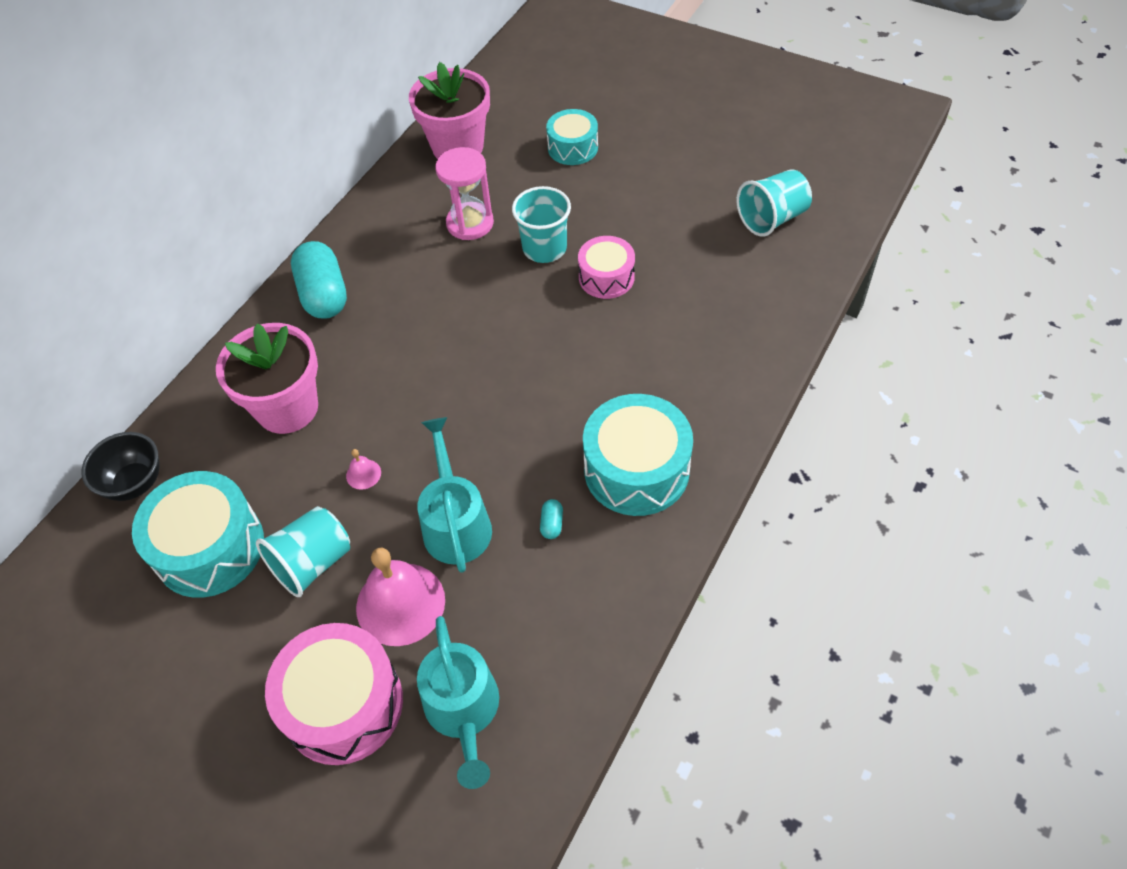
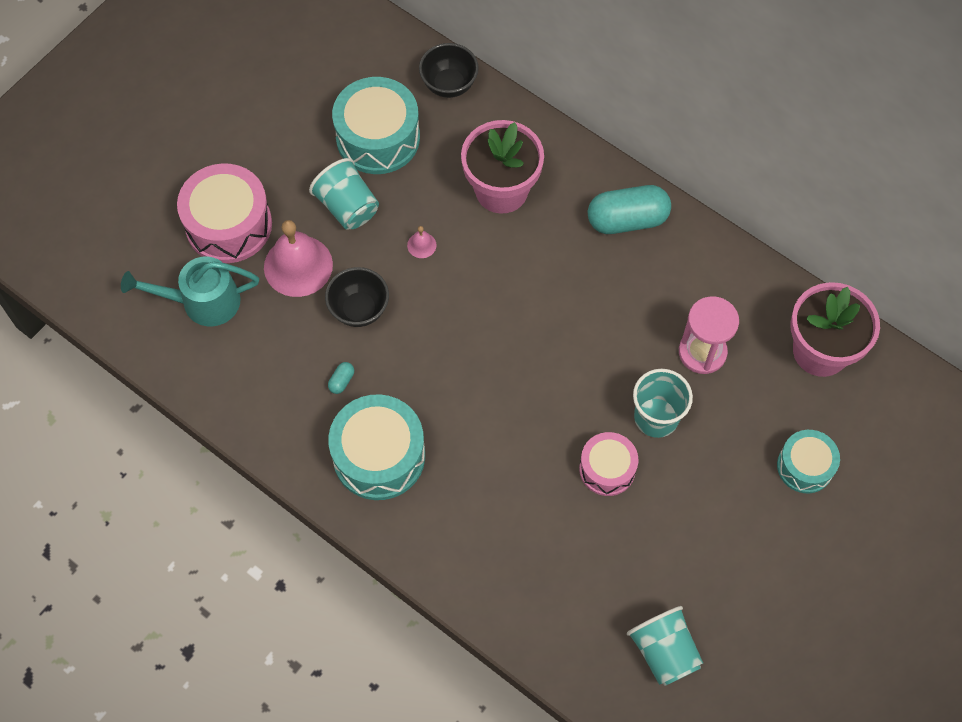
camera: 95 degrees right, 10 degrees up
turquoise watering can [418,417,492,573] -> black bowl [325,267,389,327]
turquoise capsule [540,499,563,539] -> turquoise capsule turned 75 degrees counterclockwise [328,362,354,394]

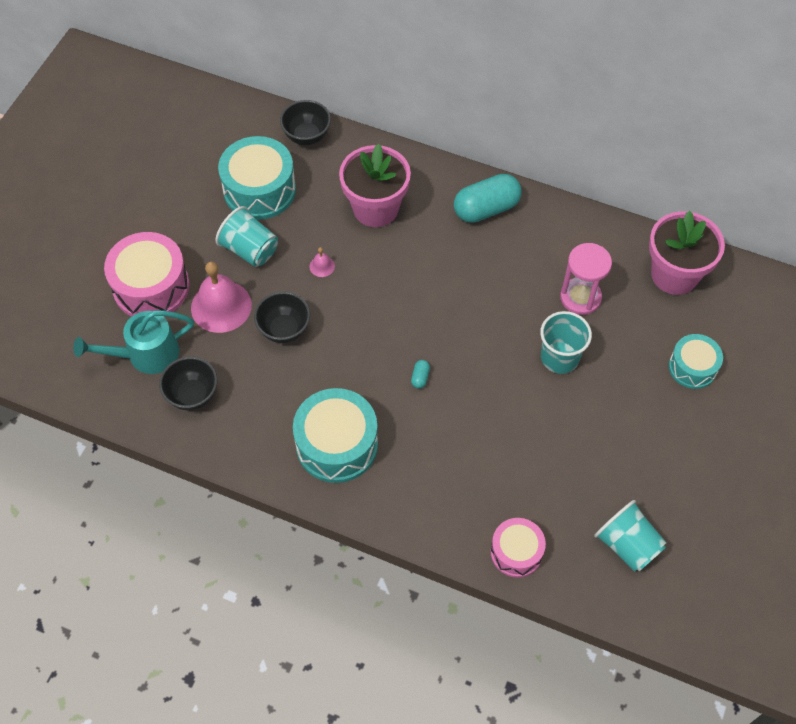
camera: 15 degrees left, 5 degrees down
turquoise capsule [328,362,354,394] -> turquoise capsule moved to [411,360,430,389]
pink drum [579,432,638,496] -> pink drum moved to [490,518,546,578]
none -> black bowl [159,357,217,410]

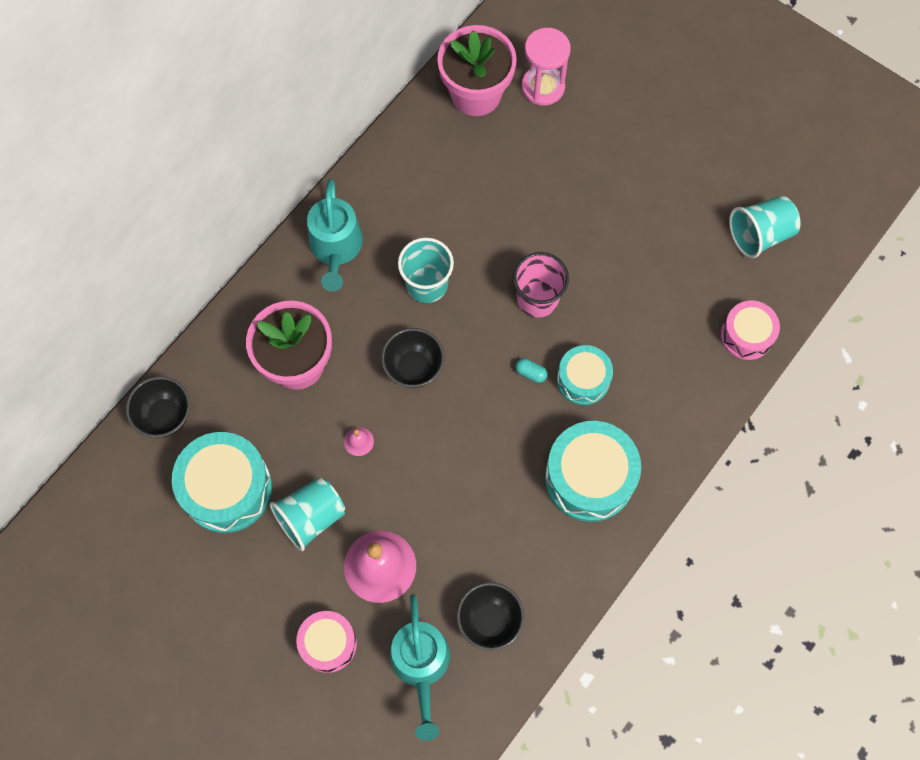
camera: 75 degrees left, 10 degrees up
pink drum [104,232,190,317] -> pink drum [296,611,357,673], size x0.61
black bowl [254,292,310,343] -> black bowl moved to [381,328,445,388]
turquoise capsule [454,174,522,223] -> turquoise watering can [307,179,363,292]
turquoise cup [540,311,592,374] -> turquoise cup moved to [398,238,454,303]
pink hourglass [560,243,612,315] -> pink hourglass moved to [522,28,571,106]
turquoise drum [669,334,723,389] -> turquoise drum moved to [557,345,613,405]
none -> pink cup [513,252,569,318]

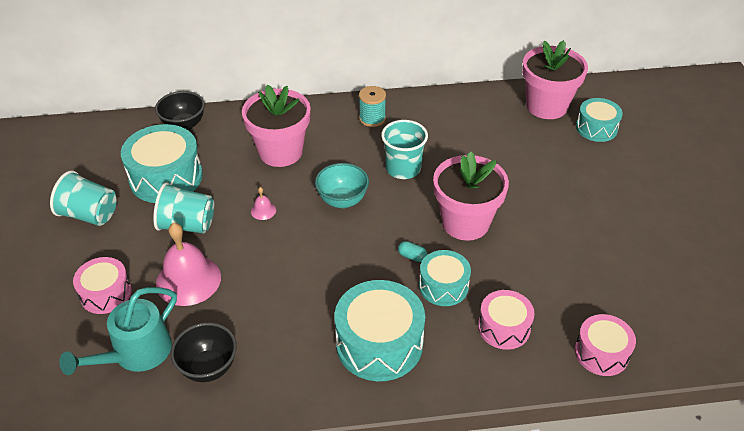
camera: 45 degrees right, 25 degrees down
turquoise watering can [307,179,363,292] -> turquoise spool [359,86,386,127]
black bowl [381,328,445,388] -> turquoise bowl [315,163,369,208]
pink cup [513,252,569,318] -> pink flower pot [433,151,509,241]
turquoise capsule [515,358,548,383] -> turquoise capsule turned 45 degrees counterclockwise [398,241,427,262]
pink hourglass [522,28,571,106] -> turquoise drum [576,98,623,142]
turquoise cup [729,196,801,258] -> turquoise cup moved to [50,170,117,226]
none -> pink drum [478,290,535,350]

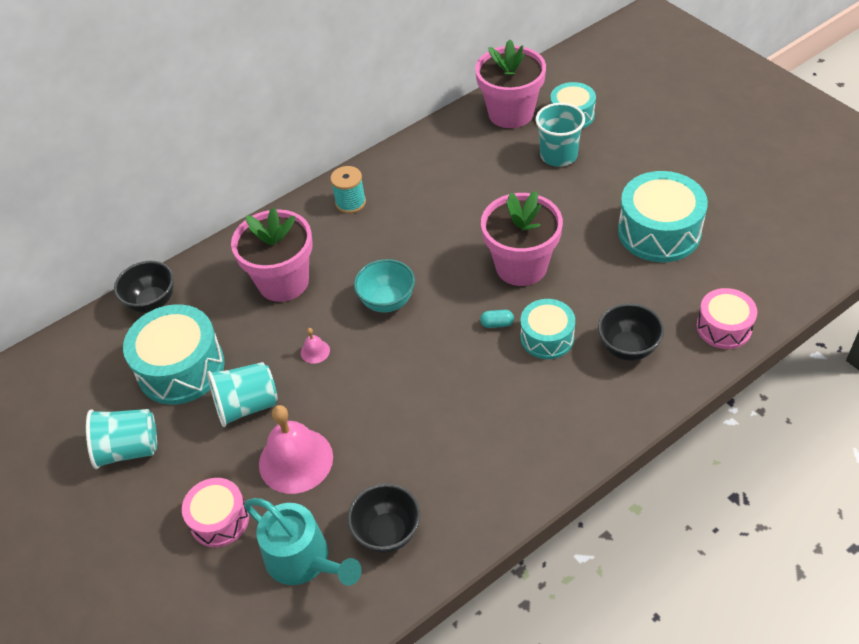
camera: 25 degrees left, 5 degrees up
turquoise watering can [59,287,177,375] -> turquoise watering can turned 60 degrees counterclockwise [244,498,362,586]
turquoise drum [335,280,425,381] -> turquoise drum moved to [618,171,708,262]
turquoise cup [381,120,428,179] -> turquoise cup moved to [535,103,585,167]
pink drum [478,290,535,350] -> black bowl [598,303,664,361]

